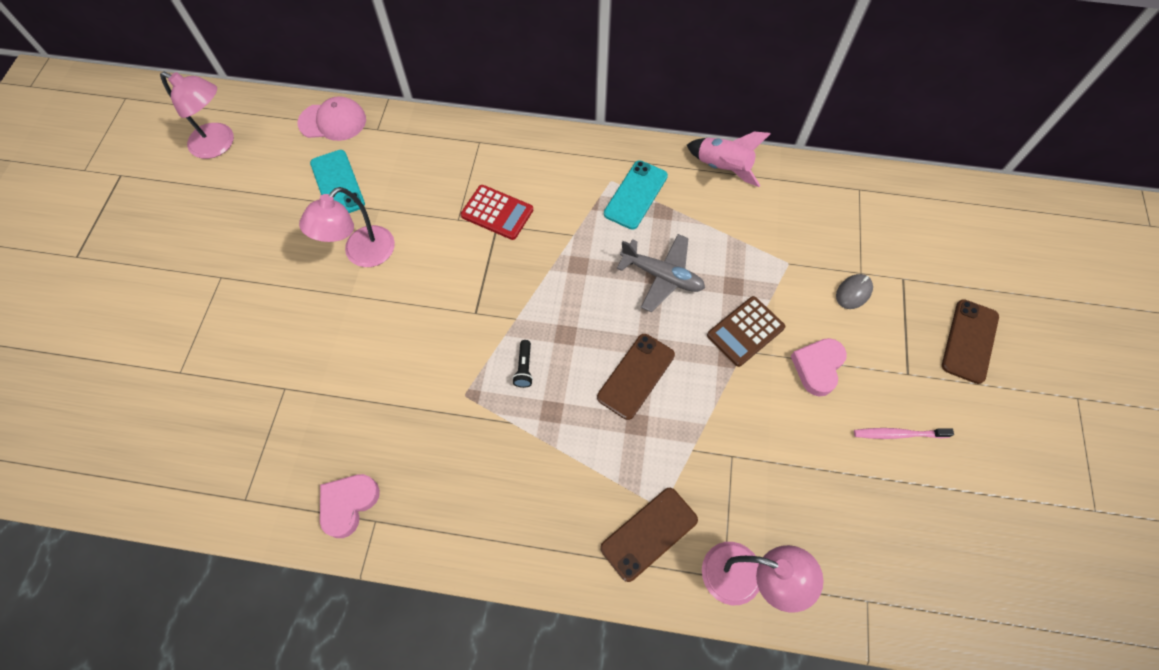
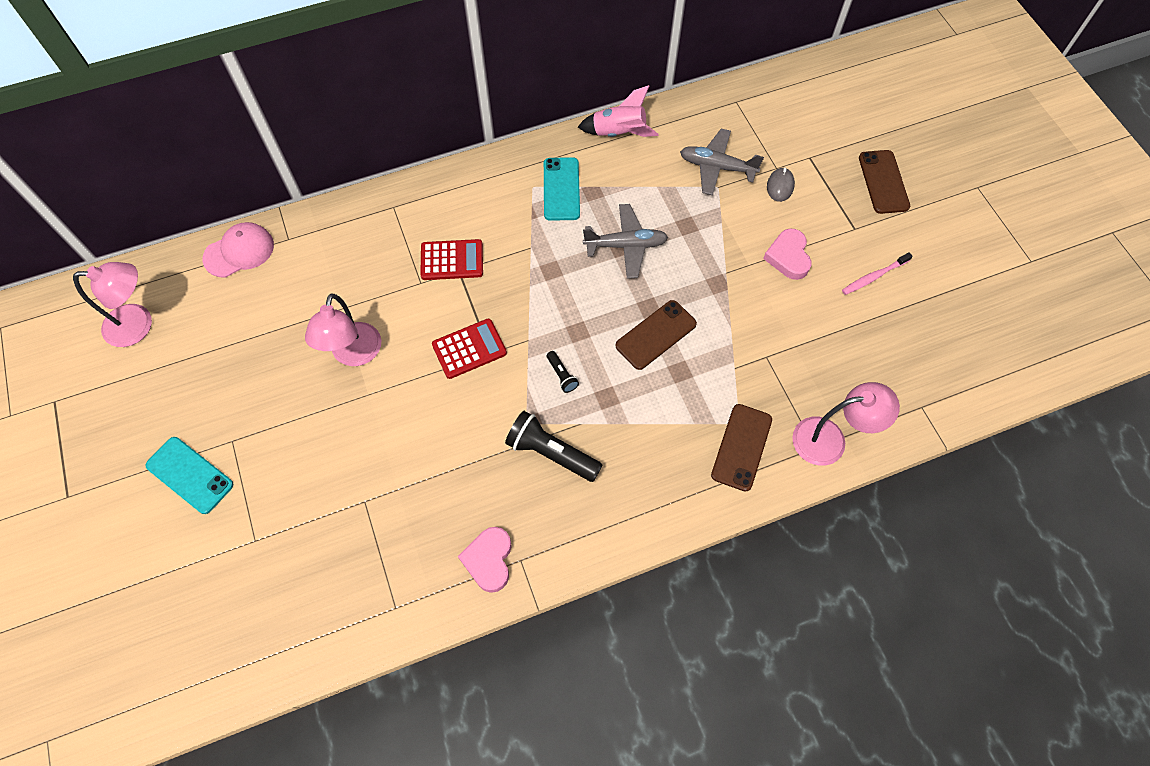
camera: 30 degrees left, 0 degrees up
turquoise phone [310,150,365,213] -> turquoise phone moved to [145,437,233,514]
brown phone [597,334,675,420] -> brown phone turned 45 degrees clockwise [615,300,697,370]
brown calculator [707,296,785,367] -> none
none -> red calculator [432,319,507,379]
none -> black flashlight [505,411,602,482]
none -> grey plane [680,128,764,196]

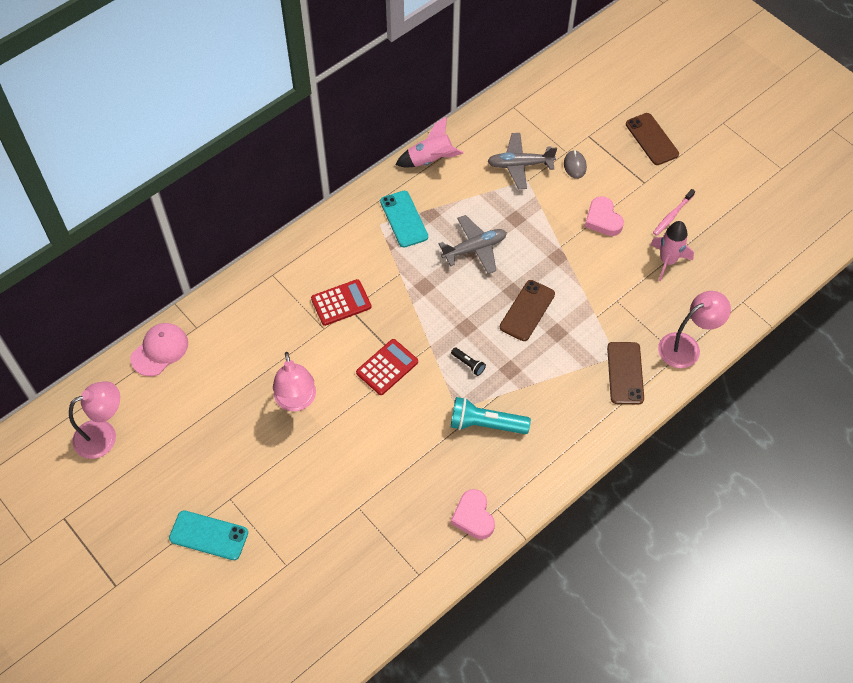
camera: 20 degrees left, 5 degrees down
black flashlight [505,411,602,482] -> turquoise flashlight [451,397,531,434]
none -> pink rocket [650,221,694,281]

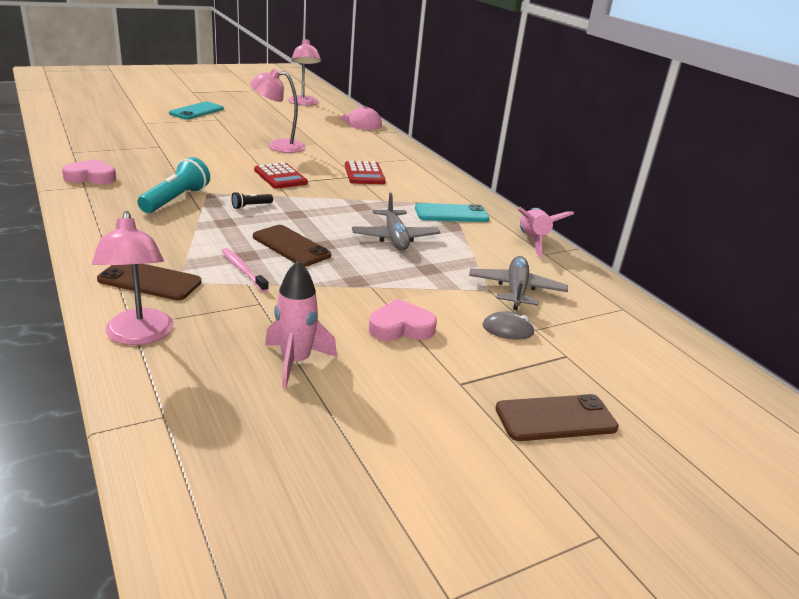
camera: 100 degrees right, 30 degrees down
pink toothbrush [653,189,695,236] -> pink toothbrush moved to [222,248,269,292]

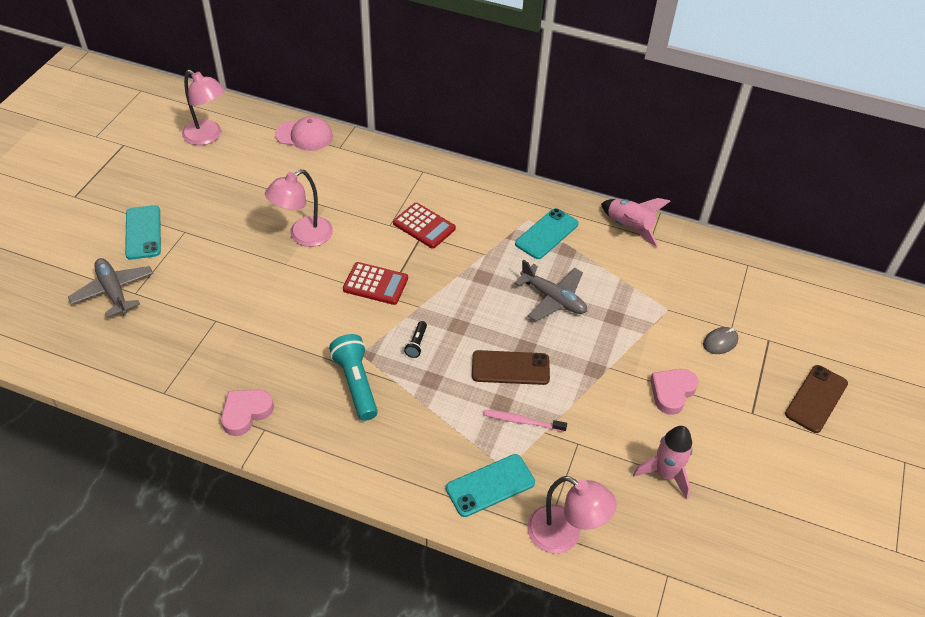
camera: 40 degrees left, 20 degrees up
brown phone [97,264,201,300] -> turquoise phone [446,454,535,517]
grey plane [469,256,568,310] -> grey plane moved to [68,258,153,317]

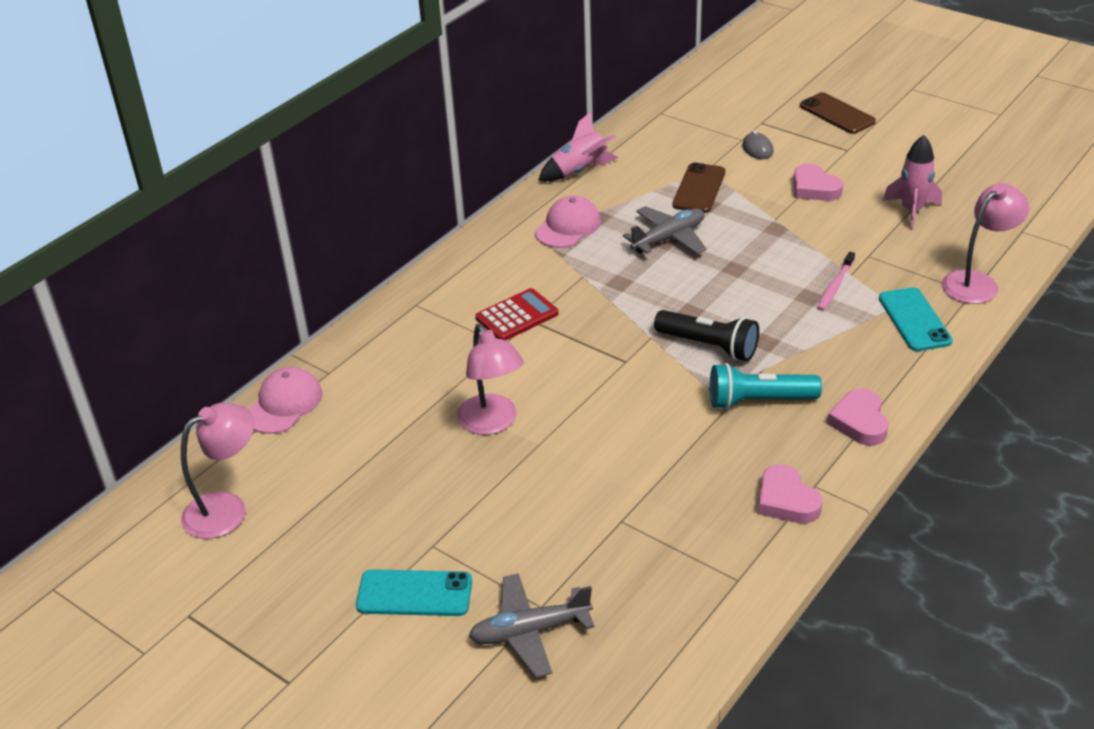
camera: 70 degrees left, 10 degrees down
red calculator [343,262,408,305] -> none
black flashlight [404,321,427,358] -> black flashlight [654,310,759,361], size x2.04
brown phone [472,350,550,385] -> brown phone moved to [672,163,725,213]
turquoise phone [515,208,579,259] -> pink cap [535,196,601,248]
none -> pink heart [827,388,888,446]

